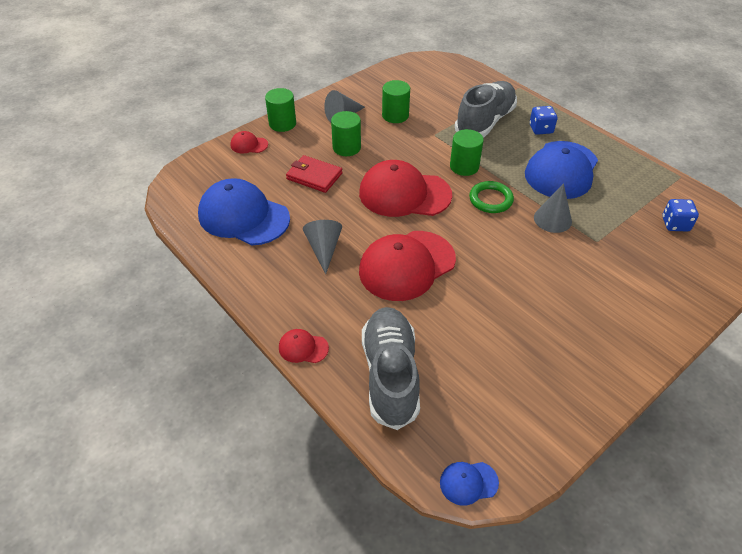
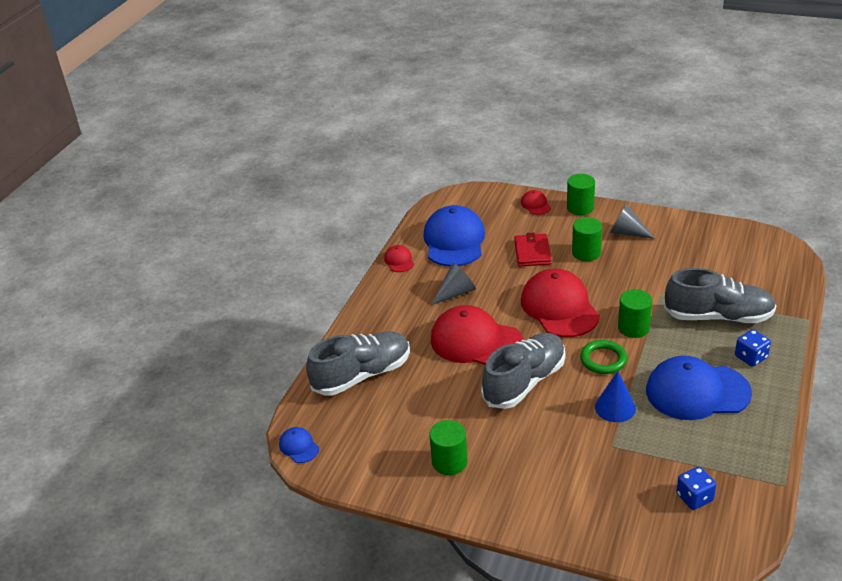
camera: 65 degrees right, 10 degrees down
red cap [279,329,329,363] -> red cap moved to [384,245,414,272]
green cylinder [382,80,410,123] -> green cylinder moved to [429,420,467,475]
grey cone [534,183,572,233] -> blue cone [595,371,636,422]
none -> grey shoe [481,333,565,409]

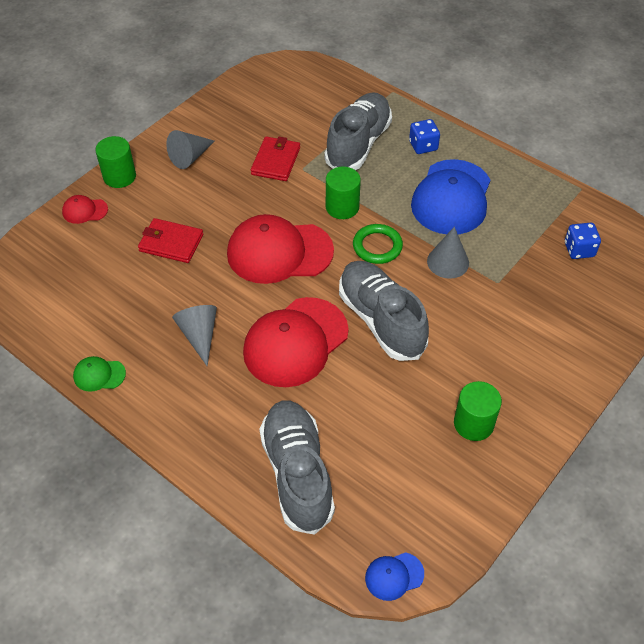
camera: 75 degrees left, 15 degrees up
red cap [384,245,414,272] -> green cap [73,356,126,392]
blue cap [423,205,485,266] -> none
green cylinder [572,217,602,261] -> none
blue cone [595,371,636,422] -> grey cone [427,227,469,279]
none -> red wallet [251,136,300,181]

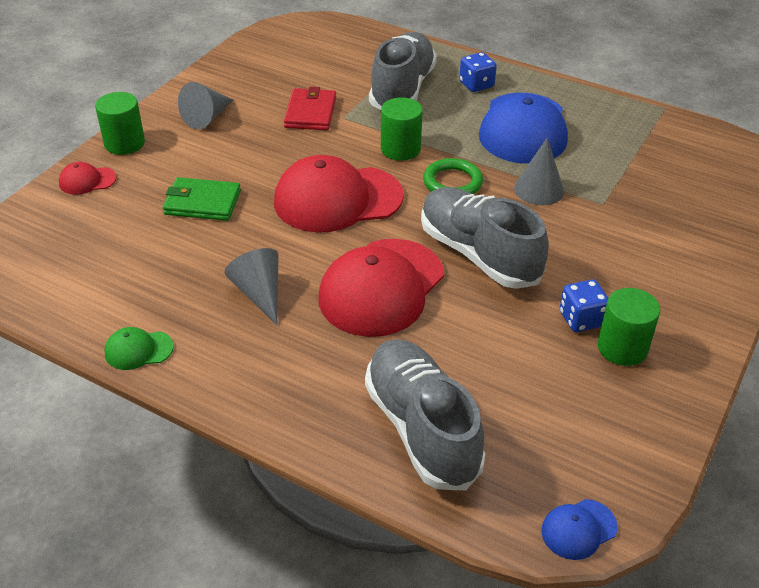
camera: 10 degrees left, 10 degrees down
red wallet [138,218,203,263] -> green wallet [163,177,241,221]
blue dice [565,222,601,259] -> blue dice moved to [560,279,608,332]

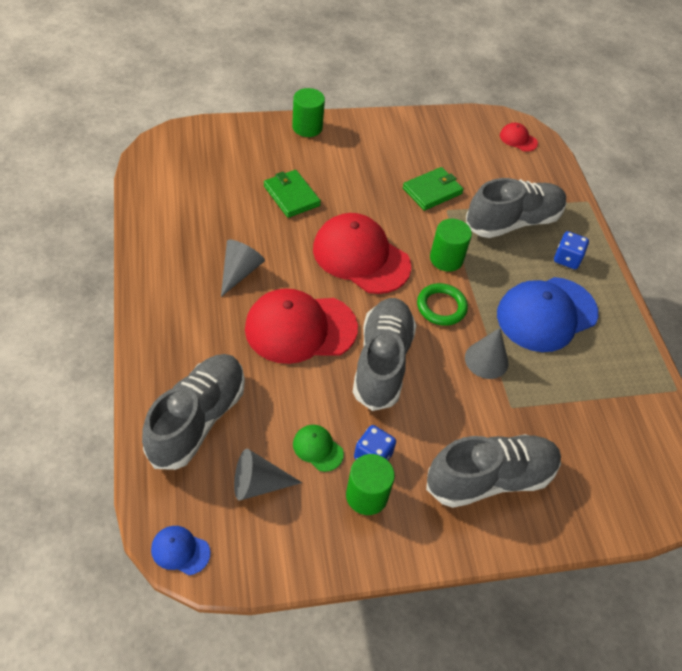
camera: 45 degrees right, 10 degrees up
red cap [59,162,117,195] -> red cap moved to [500,123,538,152]
green cap [104,327,174,370] -> green cap moved to [293,425,344,472]
grey cone [178,82,233,129] -> grey cone moved to [234,449,302,501]
red wallet [284,87,336,130] -> green wallet [403,167,464,211]
none -> grey shoe [426,434,561,508]

